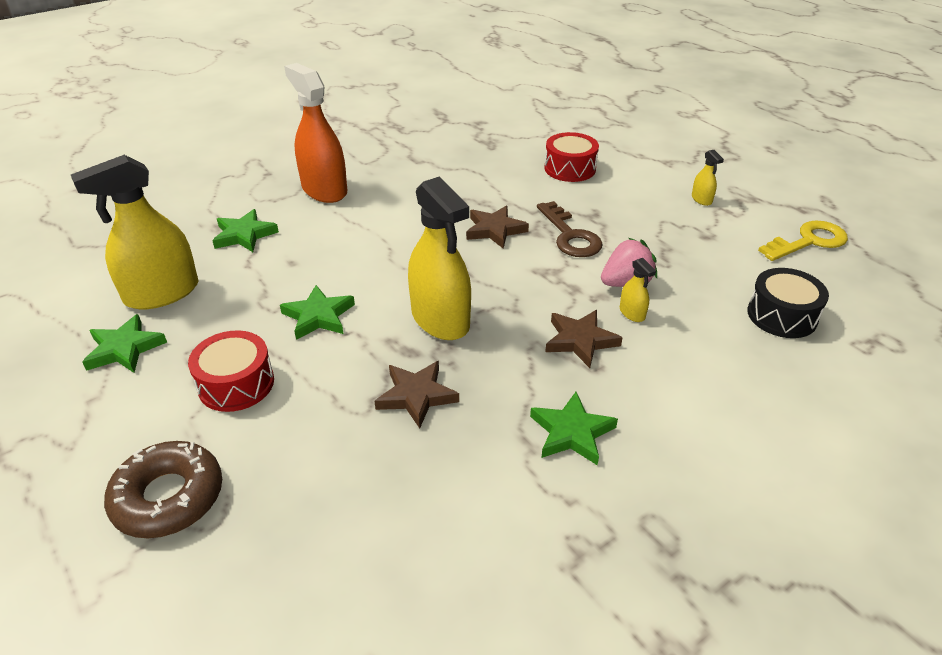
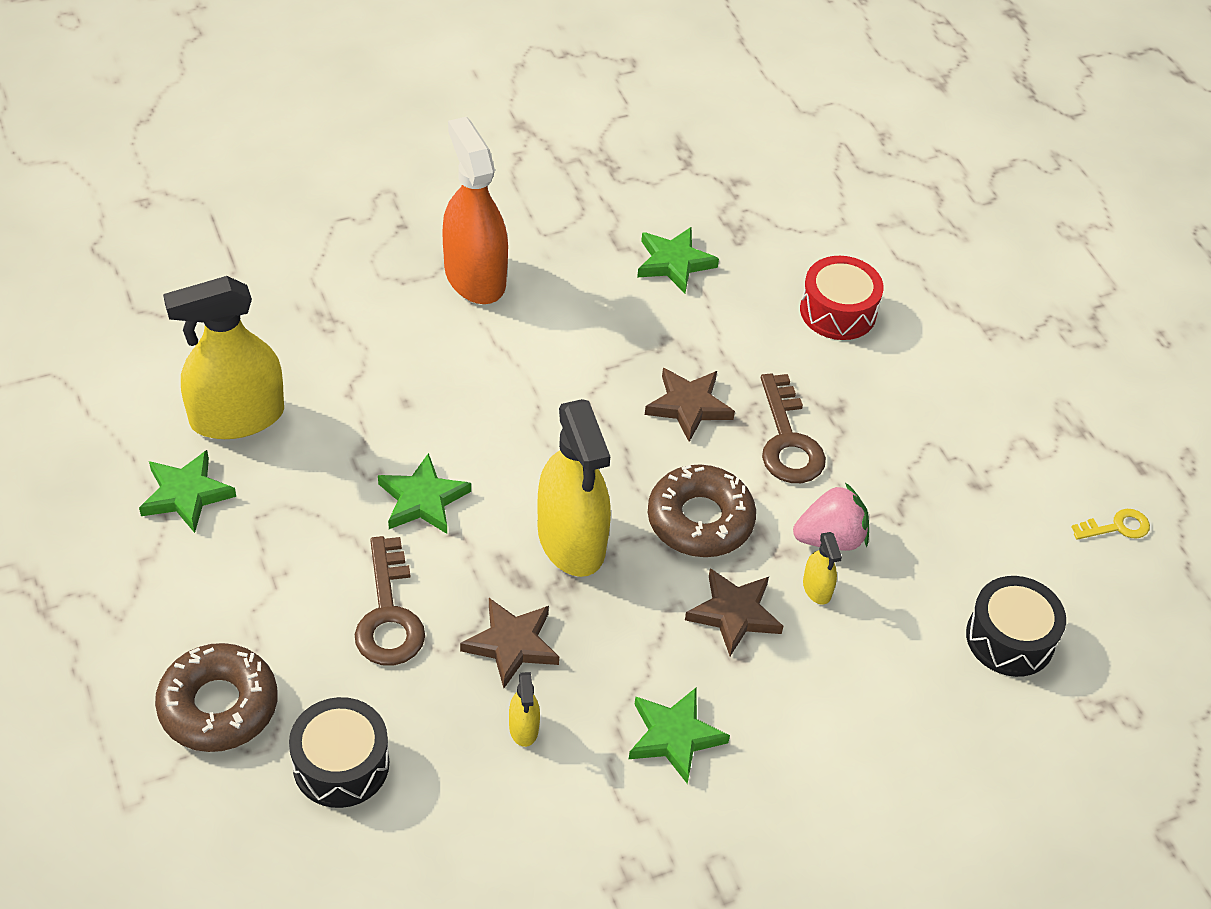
camera: 10 degrees right, 10 degrees up
red drum [188,330,274,412] -> none
green star [212,209,279,252] -> green star moved to [637,227,719,293]
yellow spray bottle [692,150,724,206] -> yellow spray bottle moved to [509,672,540,747]
yellow key [758,221,848,261] -> yellow key [1072,509,1150,540], size x0.56
none -> black drum [289,697,389,808]
none -> brown key [355,536,425,666]
none -> brown donut [648,464,756,557]

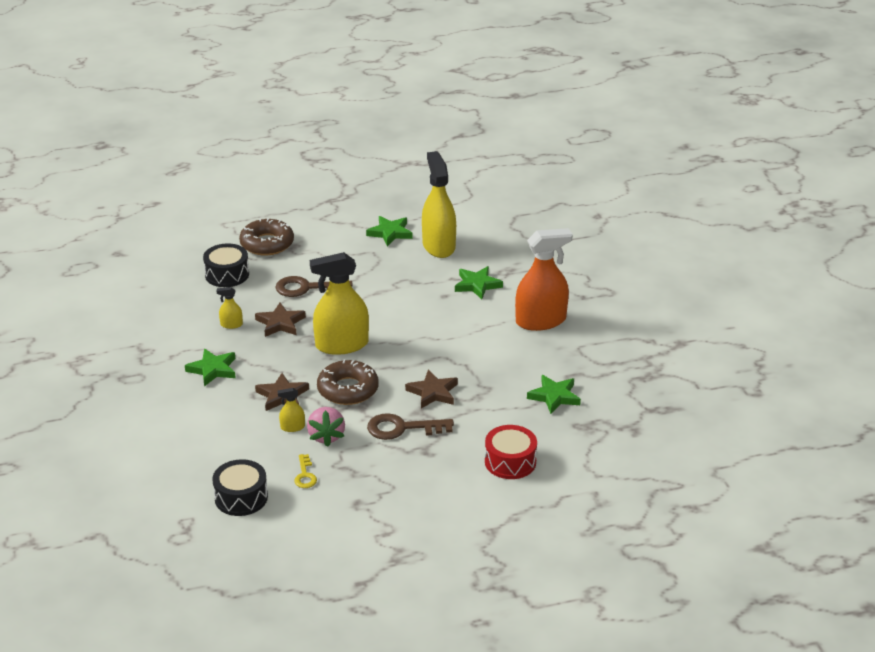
camera: 100 degrees right, 15 degrees down
green star [378,453,471,534] -> green star moved to [455,266,503,299]
yellow key [1072,509,1150,540] -> yellow key moved to [294,454,317,488]

